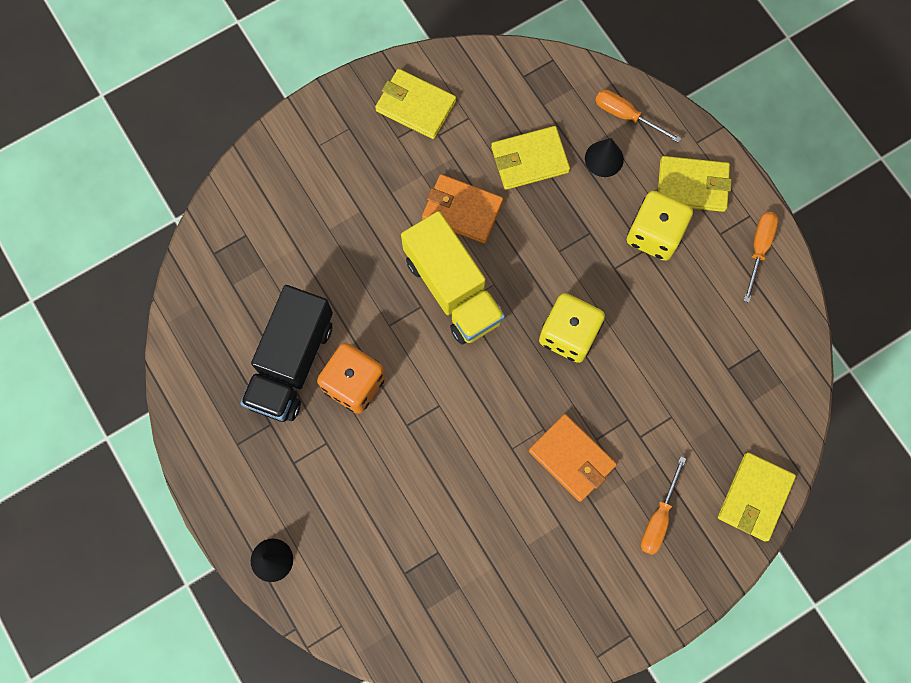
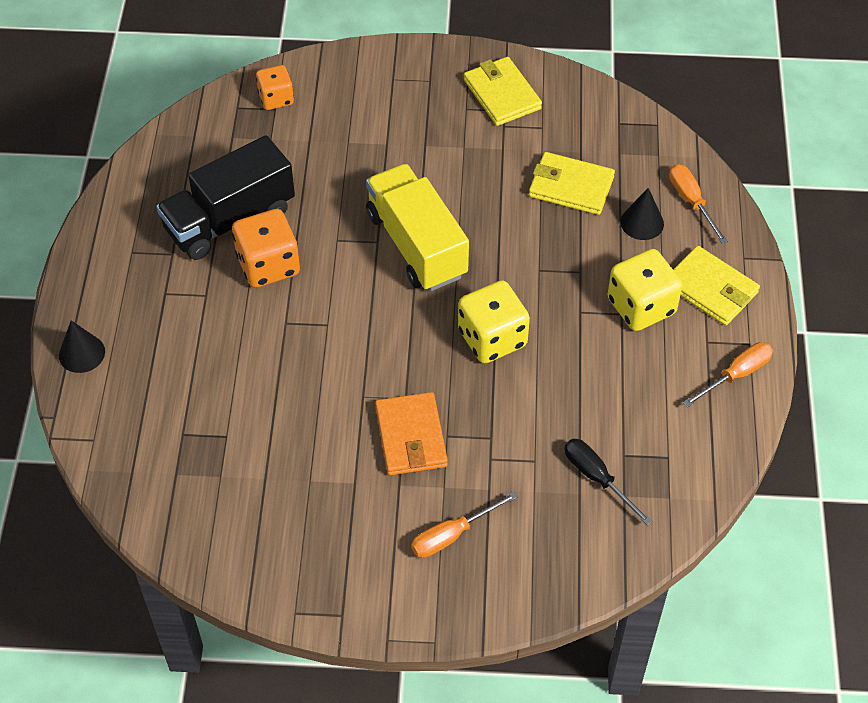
camera: 35 degrees right, 20 degrees down
yellow truck [401,211,505,345] -> yellow truck turned 150 degrees clockwise [366,163,469,291]
orange wallet [422,174,503,244] -> none
yellow wallet [718,452,796,542] -> none
none -> orange dice [256,65,294,110]
none -> black screwdriver [564,439,652,525]

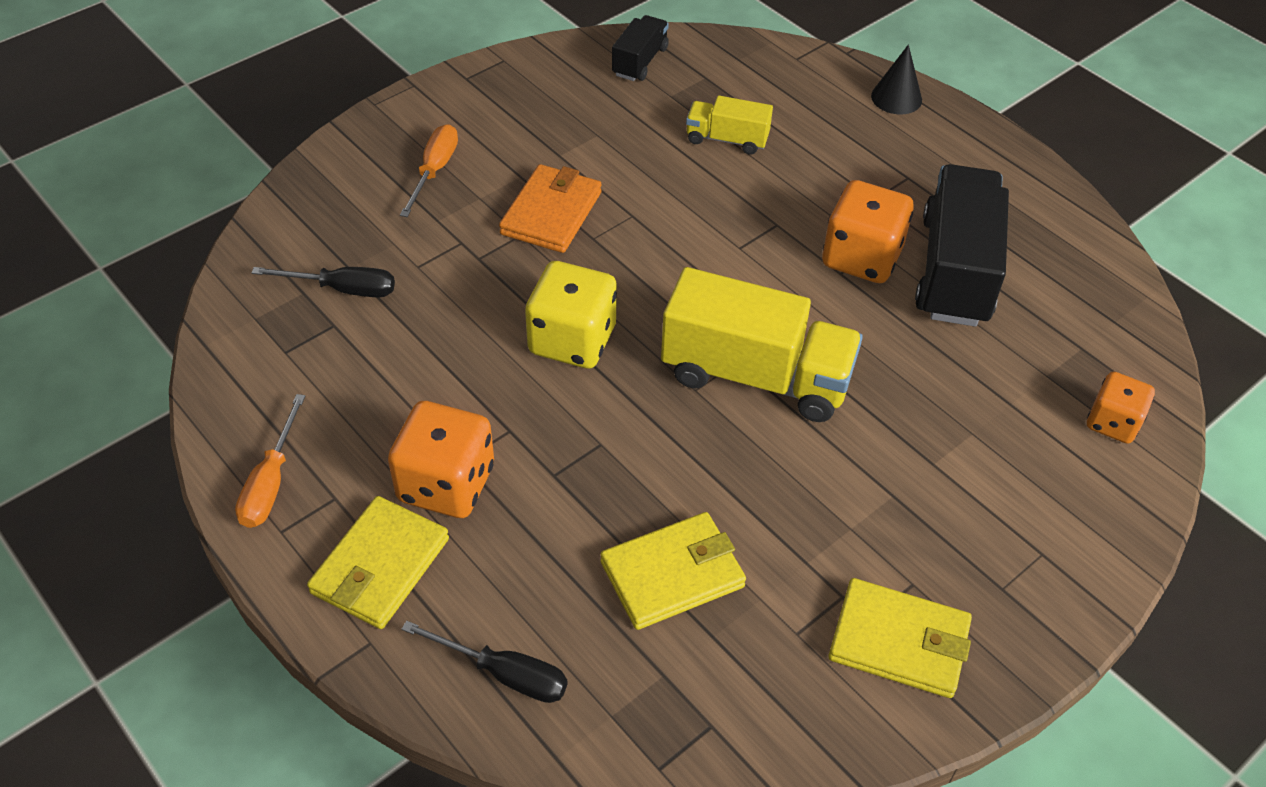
camera: 135 degrees right, 5 degrees down
orange wallet [375,392,448,476] -> orange wallet turned 75 degrees clockwise [499,164,602,253]
yellow dice [607,249,683,331] -> orange dice [388,401,494,518]
black cone [620,188,664,240] -> none
orange screwdriver [669,164,728,244] -> black screwdriver [401,621,568,703]
yellow wallet [673,246,760,326] -> yellow wallet turned 60 degrees counterclockwise [307,496,449,629]
none -> black truck [612,15,669,81]
none -> yellow truck [686,95,773,155]

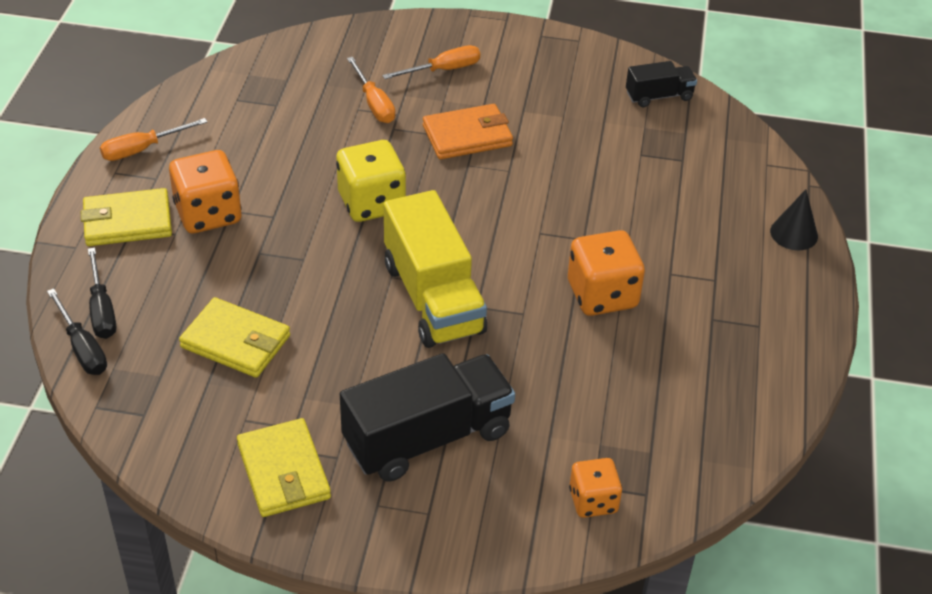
camera: 50 degrees right, 5 degrees down
black screwdriver [251,267,395,297] -> black screwdriver moved to [47,288,107,375]
yellow truck [686,95,773,155] -> none
black truck [915,164,1009,327] -> black truck moved to [340,353,515,482]
none -> orange screwdriver [347,57,395,123]

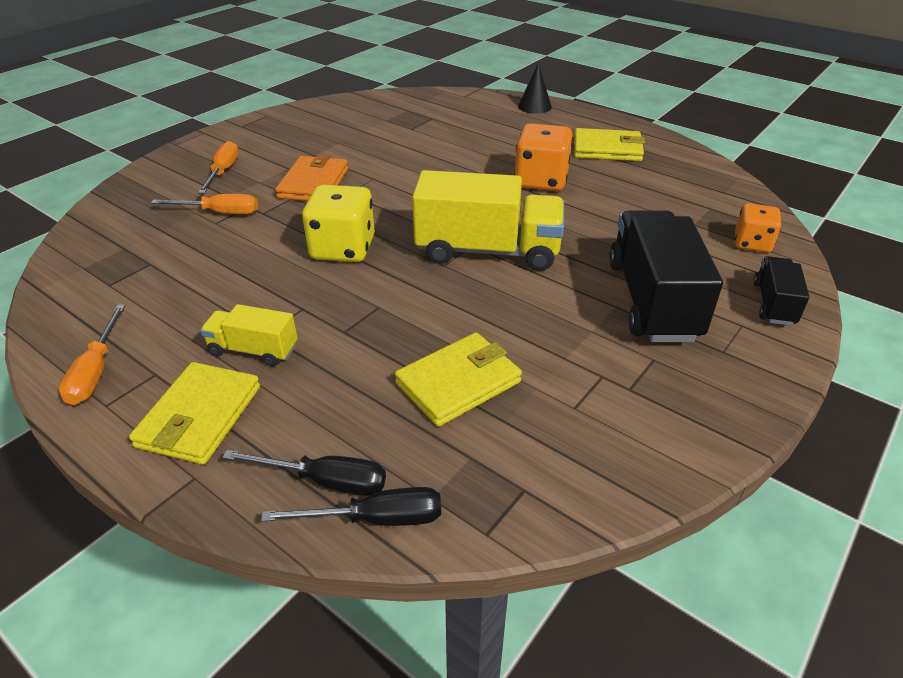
camera: 60 degrees left, 5 degrees down
orange dice [169,150,242,233] -> yellow truck [200,304,298,367]
yellow wallet [237,418,331,517] -> yellow wallet moved to [574,128,645,161]
black truck [626,61,697,107] -> black truck moved to [754,256,809,326]

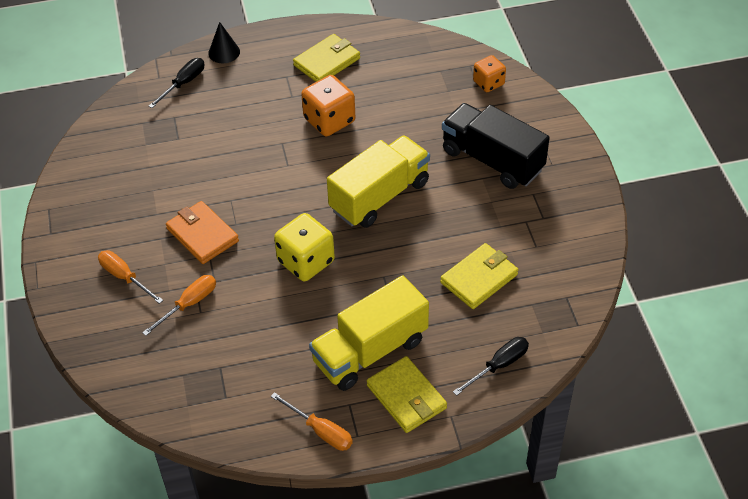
camera: 50 degrees left, 10 degrees up
yellow truck [200,304,298,367] -> yellow truck [309,275,429,391], size x1.95
black screwdriver [261,487,441,526] -> black screwdriver moved to [149,58,205,108]
yellow wallet [395,332,522,427] -> yellow wallet turned 45 degrees clockwise [440,243,518,309]
black truck [754,256,809,326] -> none

